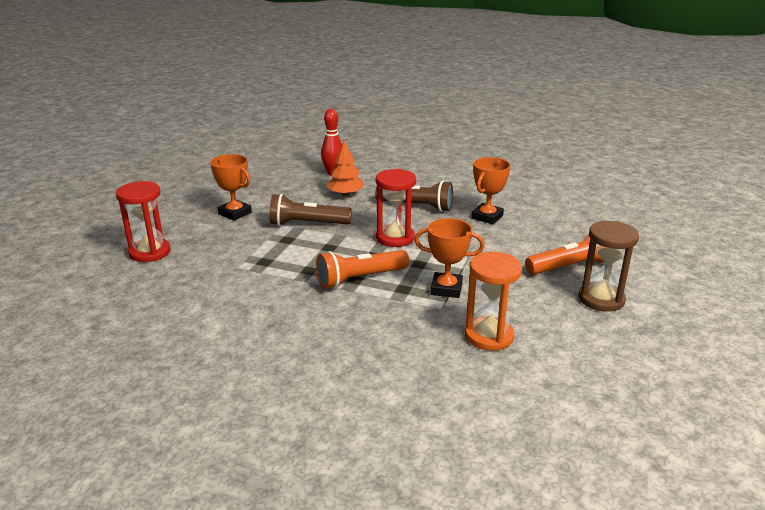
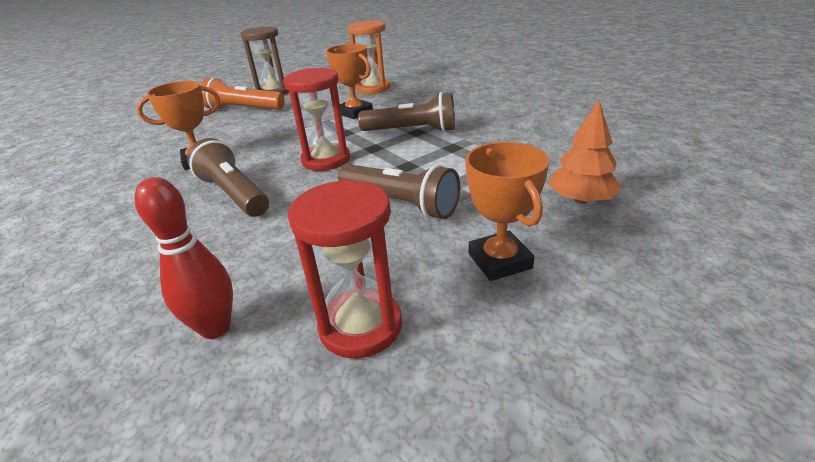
camera: 145 degrees left, 5 degrees up
red hourglass [116,181,171,262] -> red hourglass moved to [288,180,402,359]
orange flashlight [316,250,409,289] -> brown flashlight [358,92,455,132]
orange tree [327,141,364,196] -> orange tree moved to [548,100,622,204]

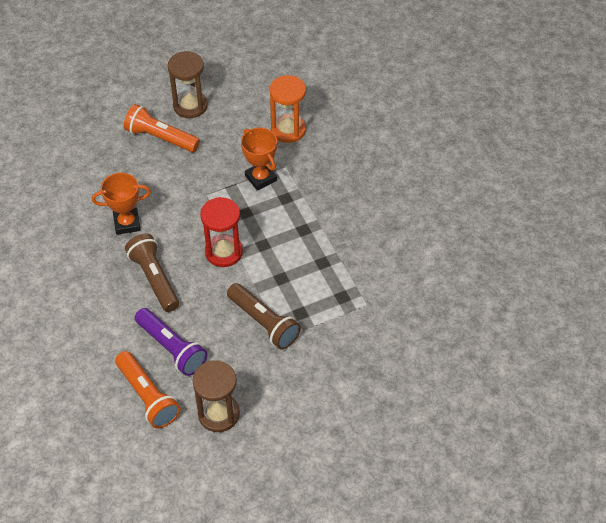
camera: 10 degrees right, 20 degrees up
red bowling pin [134,177,233,339] -> orange flashlight [115,351,181,428]
red hourglass [288,180,402,359] -> brown hourglass [192,360,240,432]
brown flashlight [358,92,455,132] -> none
orange trophy [465,142,549,281] -> none
orange tree [548,100,622,204] -> none
none -> purple flashlight [135,308,207,376]

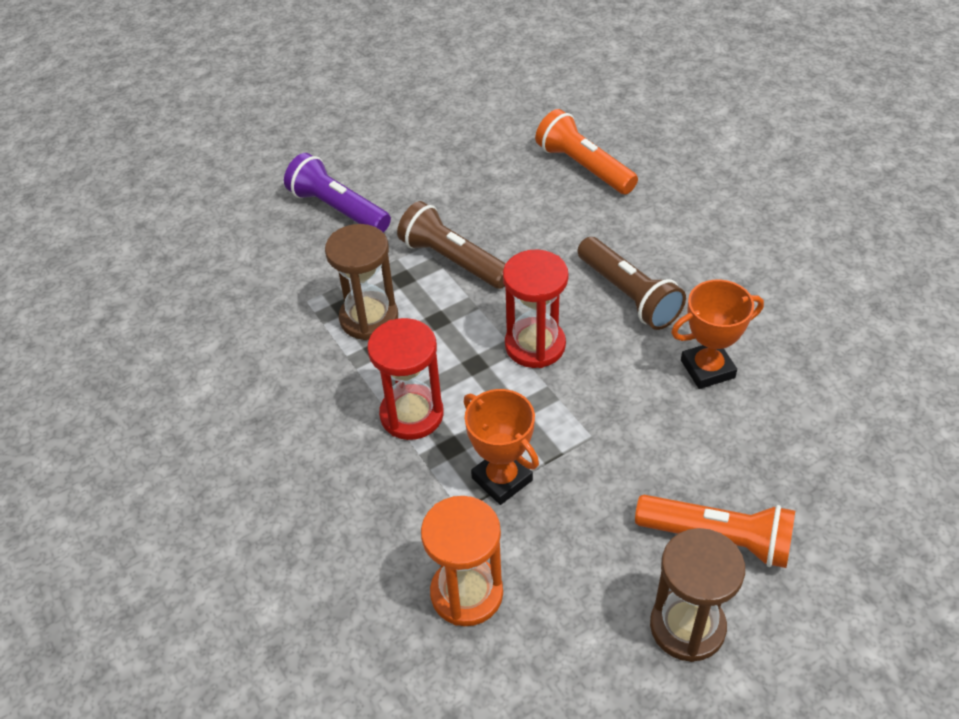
camera: 175 degrees right, 5 degrees down
purple flashlight [135,308,207,376] -> purple flashlight moved to [284,153,391,232]
brown hourglass [192,360,240,432] -> brown hourglass moved to [325,224,398,340]
none -> red hourglass [367,318,444,440]

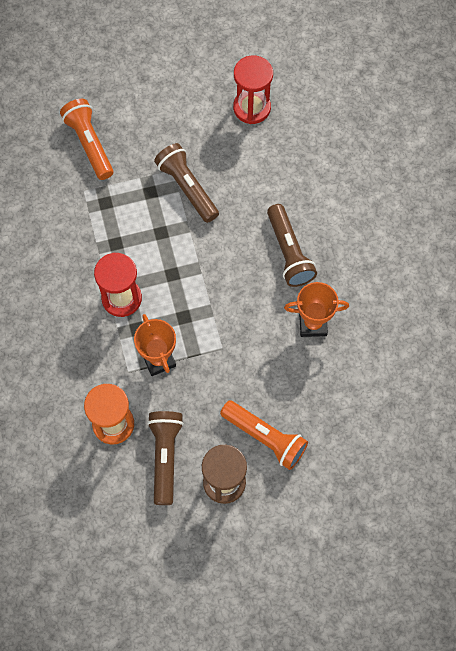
camera: 15 degrees right, 20 degrees up
purple flashlight [284,153,391,232] -> none
brown hourglass [325,224,398,340] -> none
red hourglass [503,249,569,368] -> red hourglass moved to [233,55,273,124]
orange flashlight [535,109,638,194] -> orange flashlight moved to [60,99,113,180]
none -> brown flashlight [147,411,184,505]

